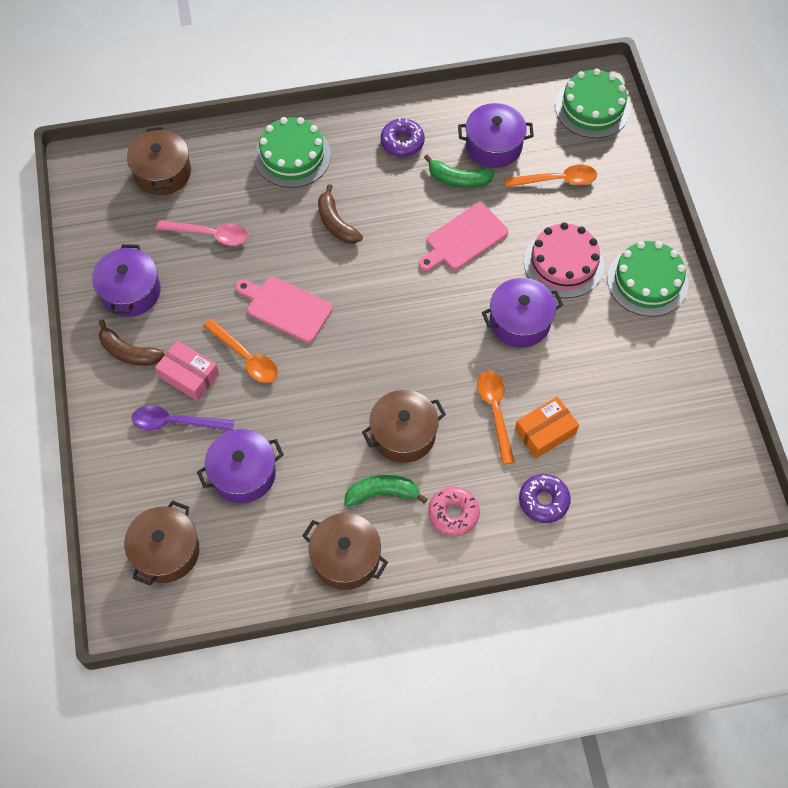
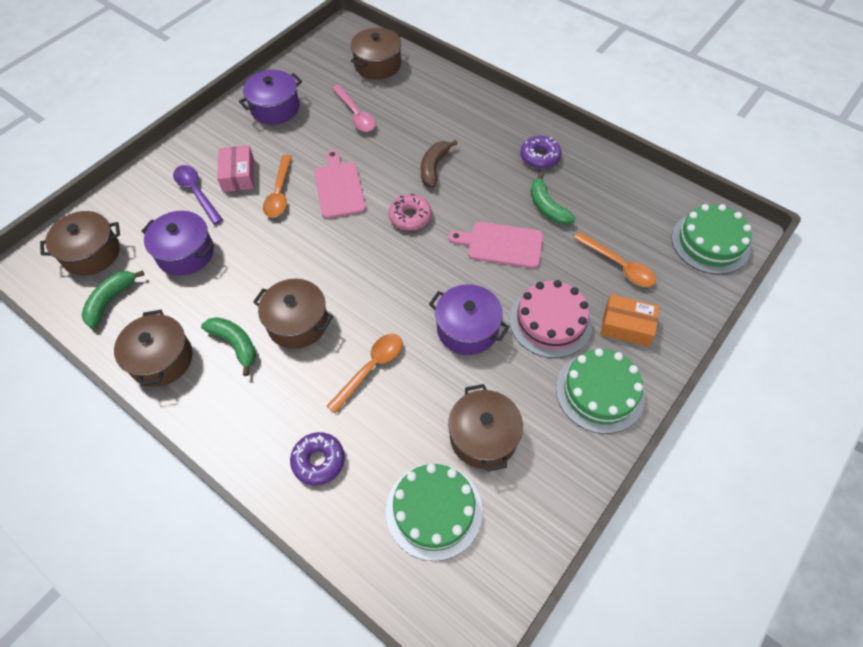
camera: 50 degrees right, 5 degrees down
brown banana [99,320,165,366] -> none
green cake [254,117,331,188] -> green cake moved to [386,463,483,561]
pink donut [428,487,480,536] -> pink donut moved to [388,194,432,231]
purple pot [458,103,534,168] -> none
orange box [515,397,579,458] -> orange box moved to [600,294,660,347]
none -> green banana [82,271,145,328]
none -> brown pot [448,384,523,472]

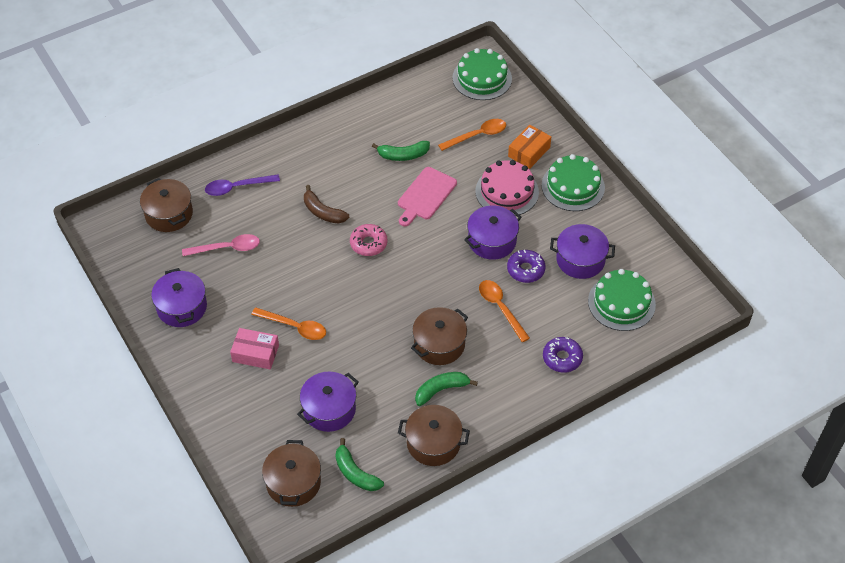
camera: 70 degrees left, 5 degrees down
purple spoon [173,165,223,225] -> purple spoon moved to [205,174,280,196]
pink cutting board [314,150,366,219] -> none
brown pot [448,384,523,472] -> purple pot [550,224,615,279]
purple donut [520,136,562,169] -> purple donut moved to [507,250,545,283]

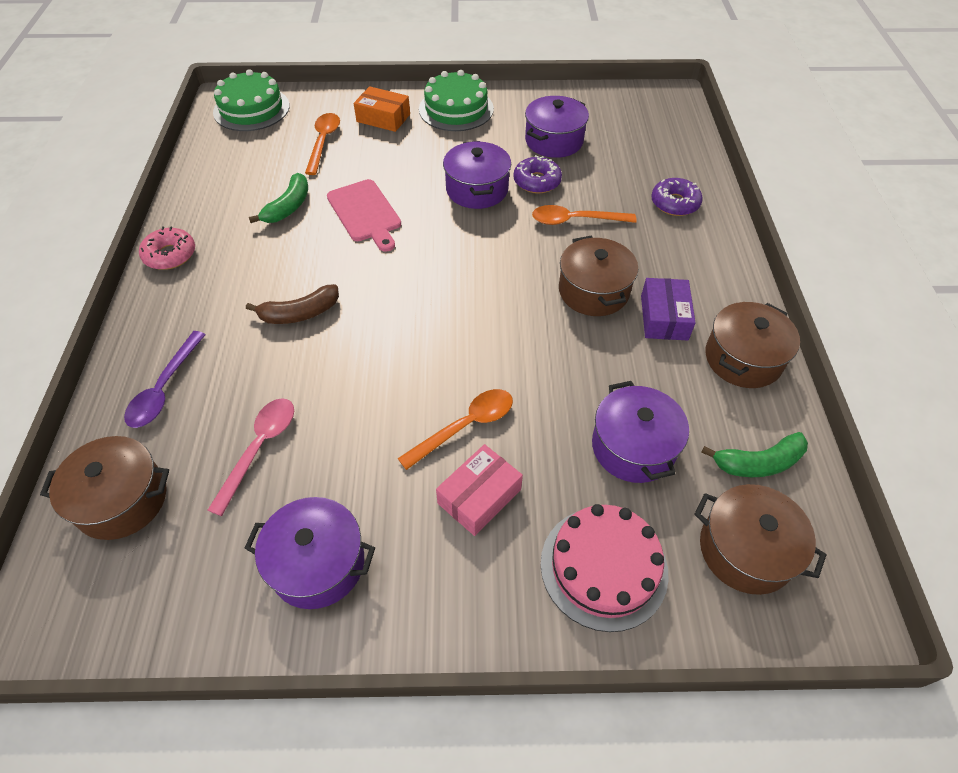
camera: 60 degrees left, 0 degrees up
pink donut [350,224,387,256] -> pink donut moved to [139,226,195,270]
green banana [415,372,478,406] -> purple box [641,278,696,340]
pink cake [475,160,539,216] -> pink cake moved to [541,504,669,632]
orange box [508,125,551,169] -> orange box turned 45 degrees counterclockwise [354,86,410,132]
green cake [588,269,656,331] -> none

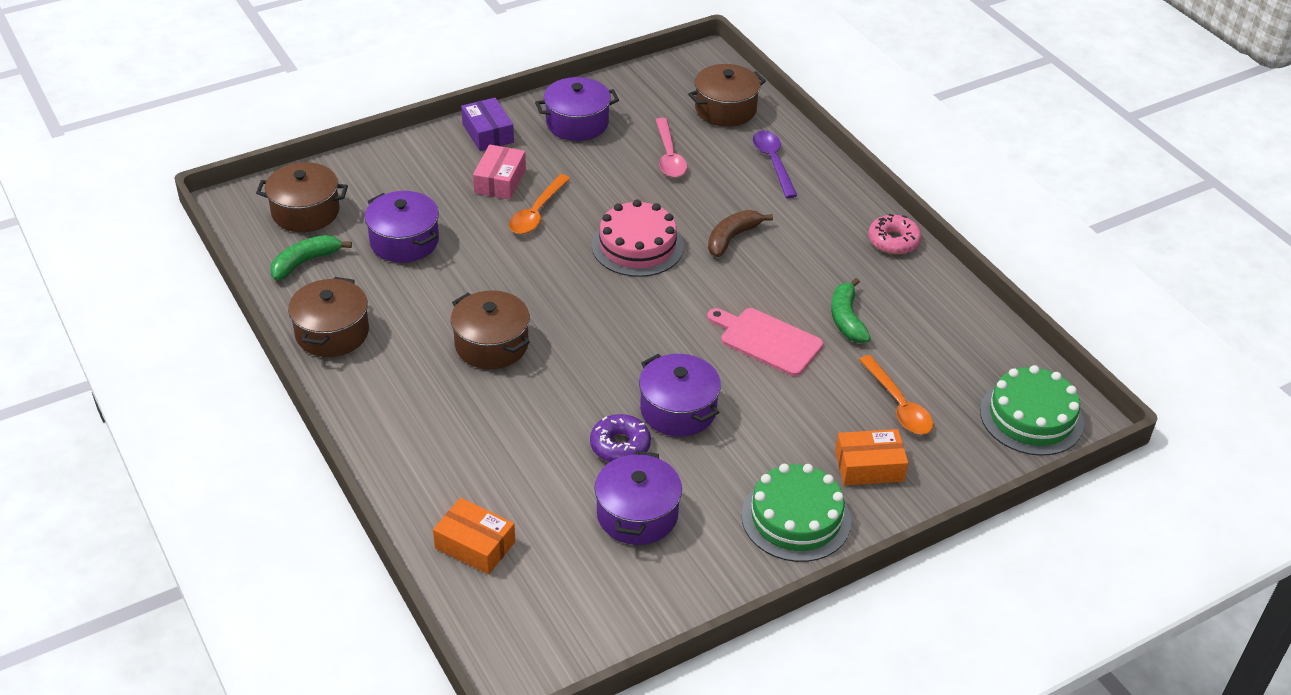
camera: 150 degrees right, 10 degrees down
orange spoon [532,205,637,225] -> none
pink cake [541,504,669,632] -> pink cake moved to [592,200,684,277]
purple box [641,278,696,340] -> purple box moved to [461,98,514,151]
purple donut [651,178,703,216] -> none
none -> orange box [433,498,515,574]

